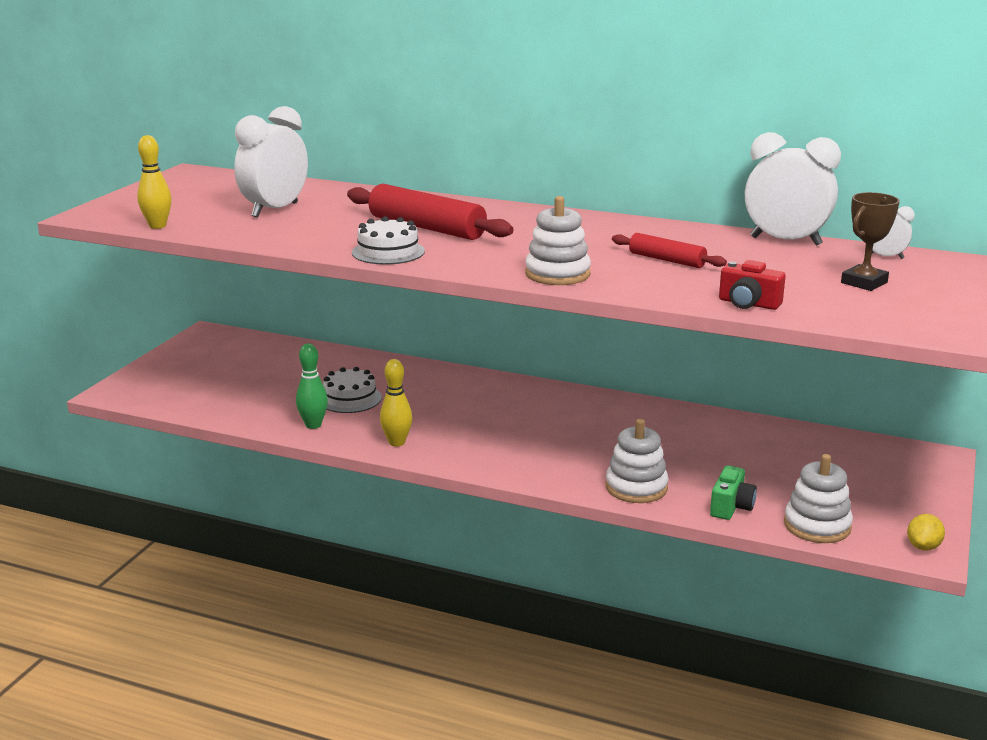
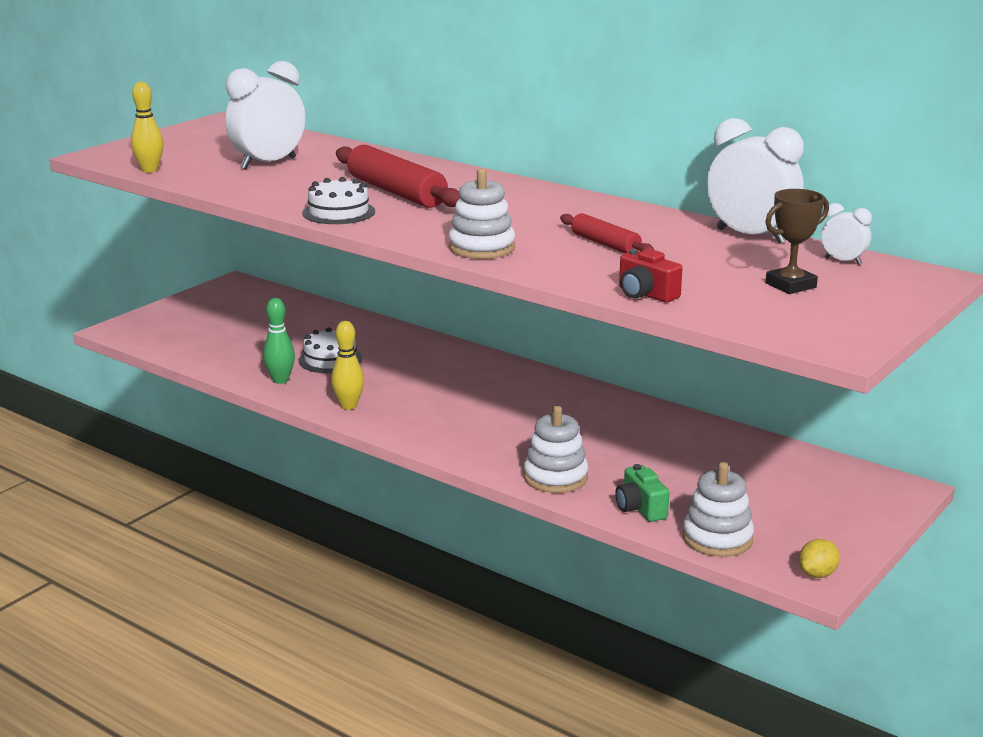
camera: 15 degrees right, 0 degrees up
green camera [710,465,757,520] -> green camera turned 120 degrees clockwise [615,464,669,522]

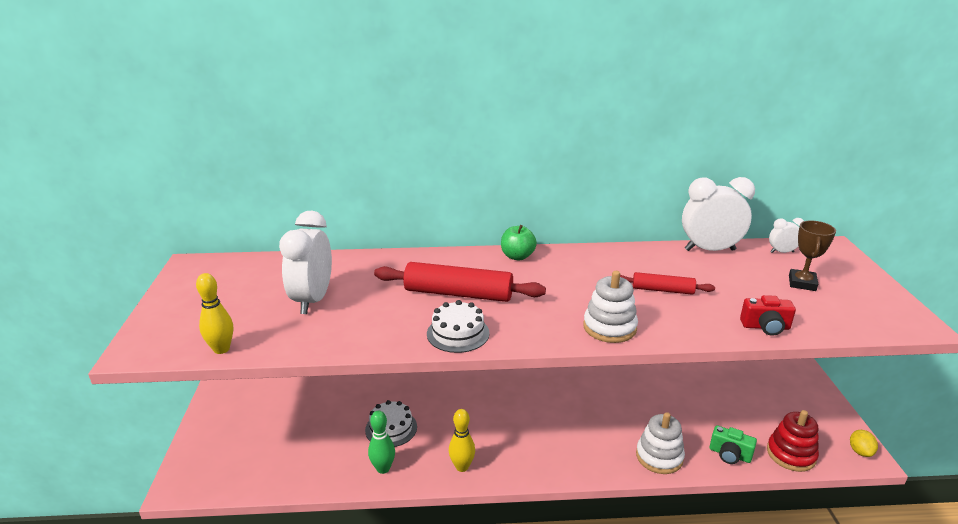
camera: 40 degrees left, 5 degrees up
white stacking toy [683,462,754,557] -> red stacking toy [767,410,819,472]
none -> green apple [501,225,537,260]

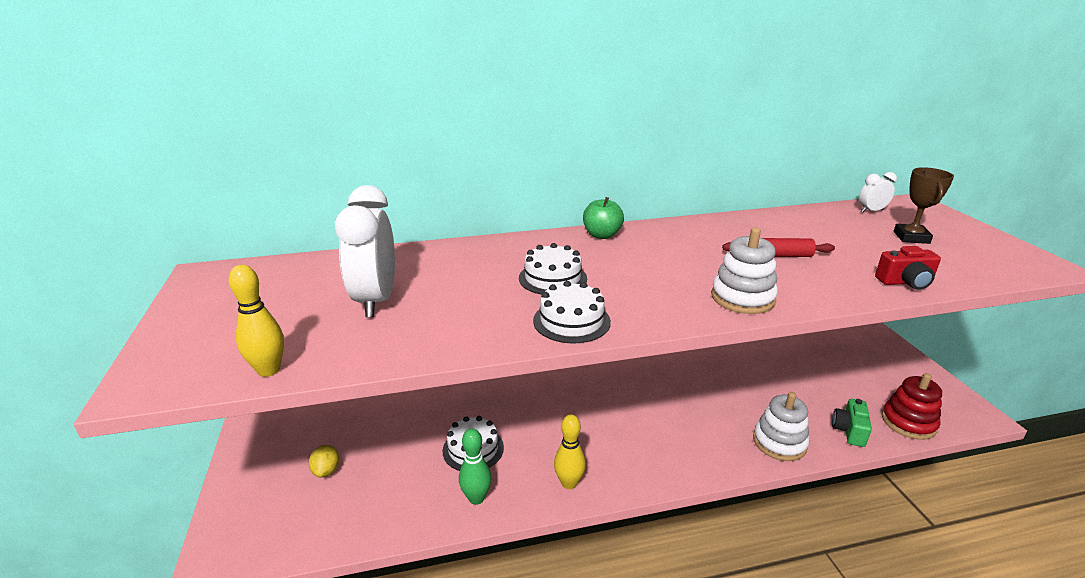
camera: 10 degrees left, 0 degrees up
red rolling pin [374,262,546,302] -> white cake [519,243,587,294]
white clock [682,177,755,251] -> none
green camera [709,425,757,464] -> green camera turned 90 degrees clockwise [832,399,872,447]
yellow lemon [850,430,878,457] -> yellow lemon moved to [309,445,339,477]

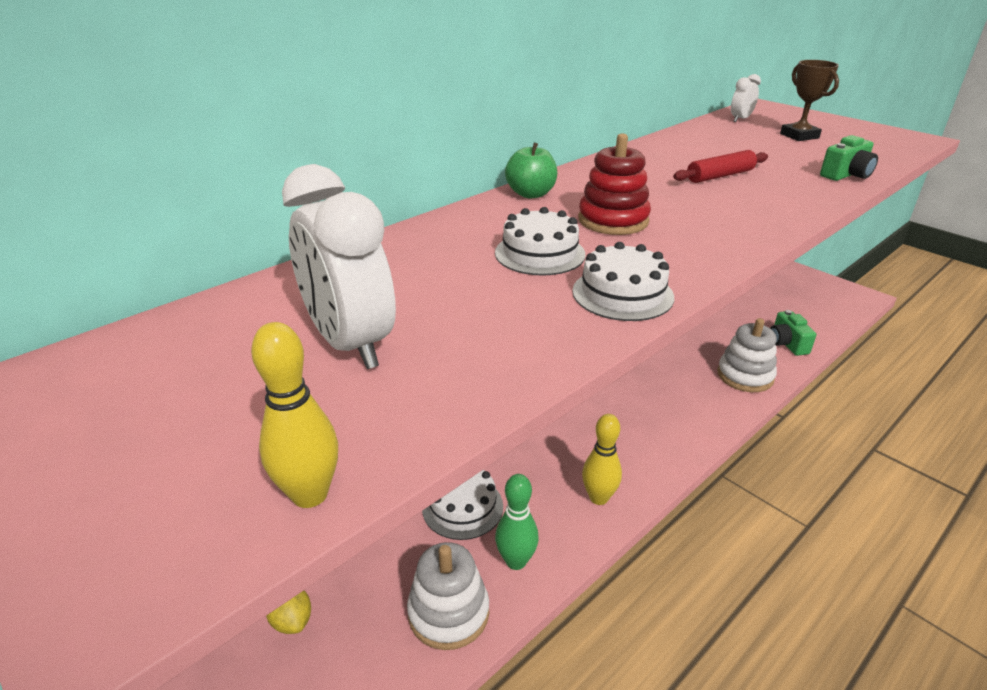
camera: 30 degrees left, 5 degrees up
white stacking toy [711,227,778,314] -> white stacking toy moved to [407,542,489,650]
red camera [875,246,941,290] -> green camera [820,135,878,181]
red stacking toy [882,373,942,440] -> red stacking toy moved to [578,133,651,235]

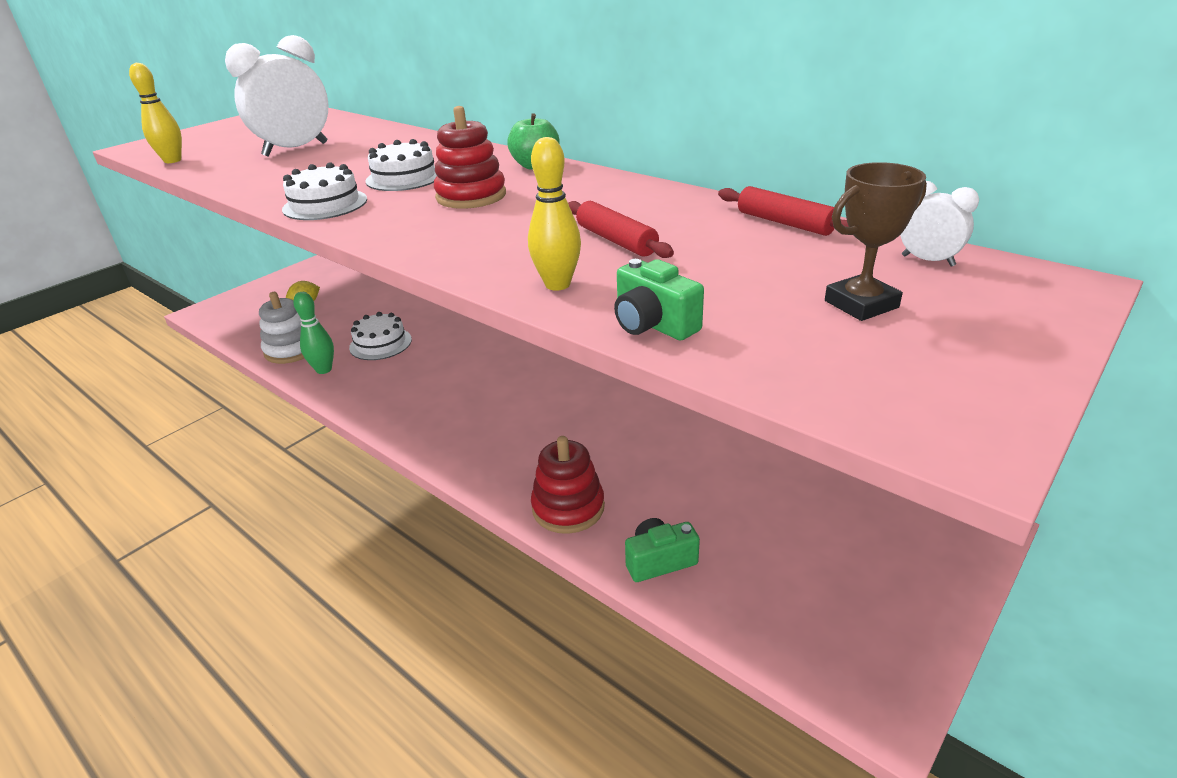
camera: 85 degrees right, 0 degrees up
yellow bowling pin [582,414,622,505] -> yellow bowling pin moved to [528,137,581,290]
white stacking toy [717,318,777,392] -> red stacking toy [531,436,605,534]
none -> red rolling pin [718,186,849,236]

